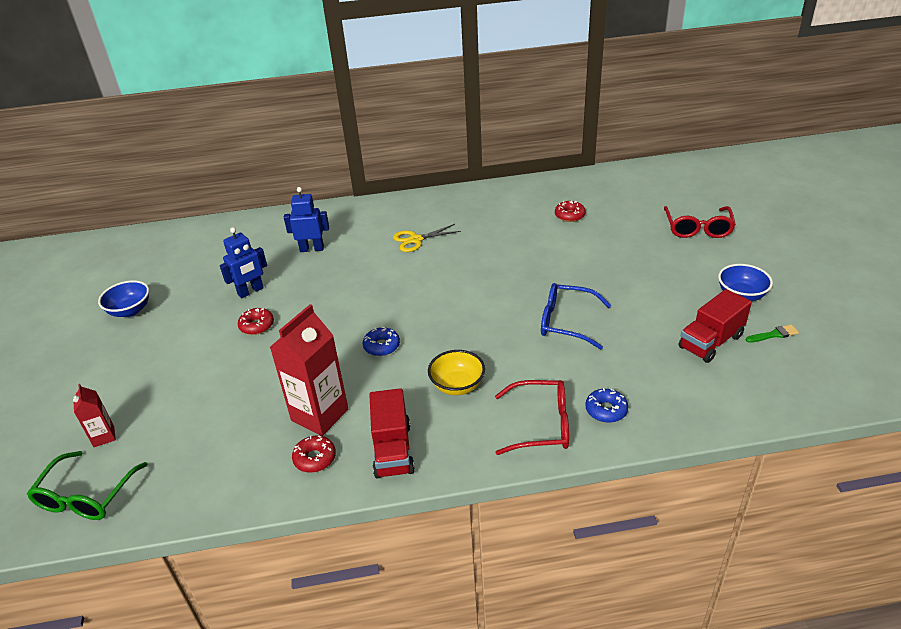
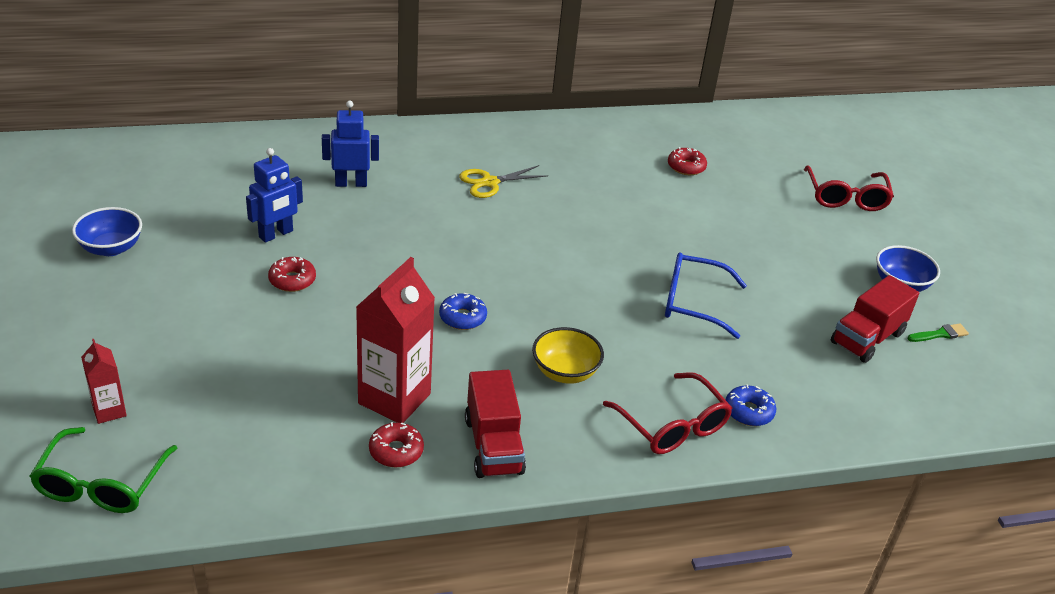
camera: 10 degrees left, 0 degrees up
red glasses [495,380,569,455] -> red glasses turned 60 degrees clockwise [603,372,732,454]

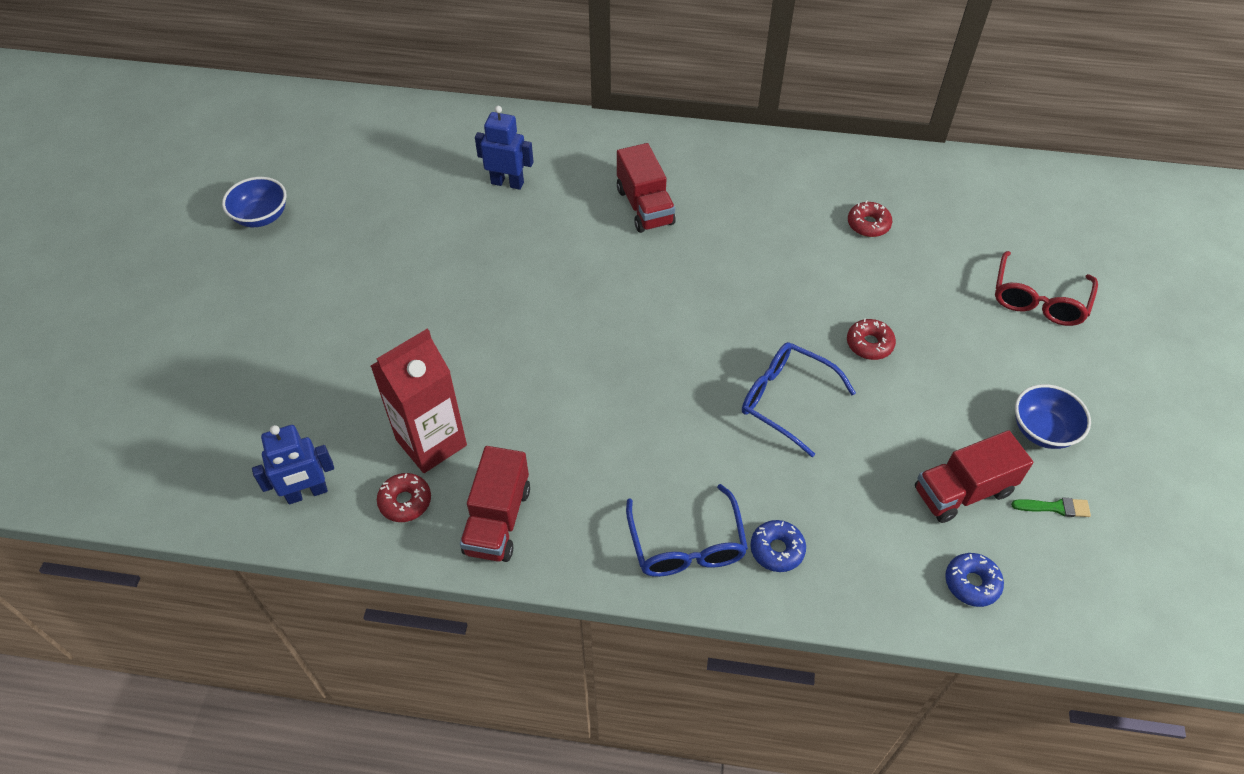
camera: 25 degrees right, 15 degrees up
green glasses [30,427,177,513] -> none
red carton [81,339,127,424] -> none
blue robot [246,148,303,243] -> blue robot moved to [252,425,334,504]
red donut [268,257,316,292] -> red donut moved to [847,318,896,360]
blue donut [439,293,487,330] -> blue donut moved to [945,553,1004,607]
yellow scissors [459,165,548,198] -> red truck [617,143,676,233]
yellow bowl [532,327,604,384] -> none
red glasses [603,372,732,454] -> blue glasses [626,484,748,577]

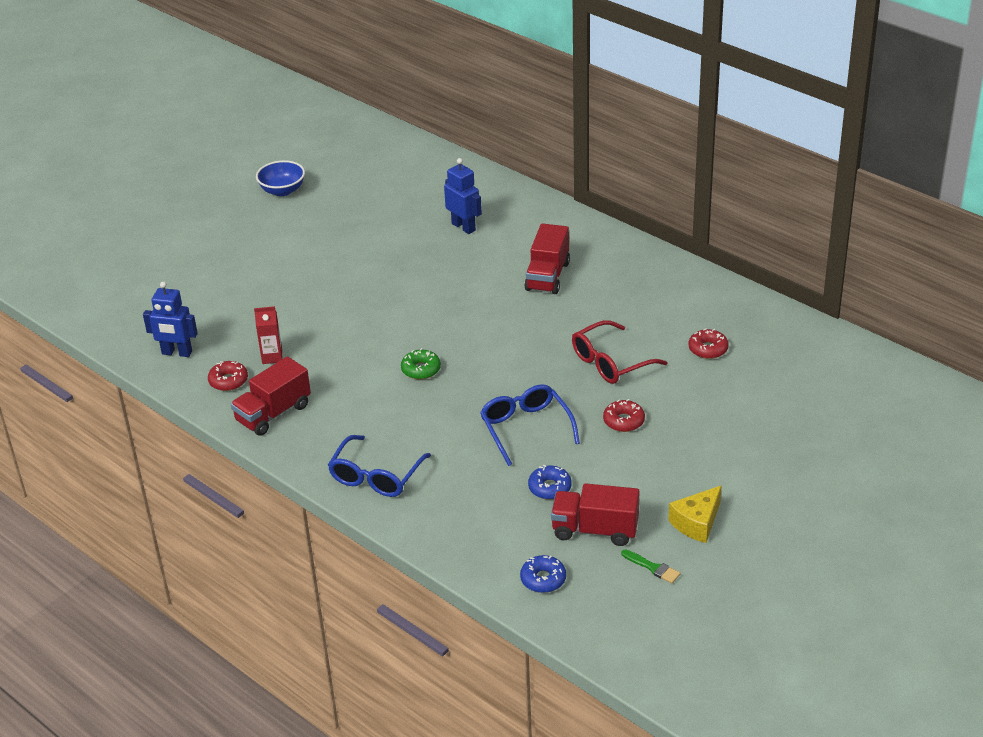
camera: 35 degrees right, 15 degrees down
red carton [371,329,467,473] -> red carton [254,306,282,364], size x0.51
blue donut [750,520,806,572] -> blue donut moved to [528,465,572,500]
red glasses [995,251,1098,326] -> red glasses moved to [572,320,667,384]
blue bowl [1015,384,1091,449] -> yellow cheese [668,485,722,543]
none -> green donut [401,348,441,380]

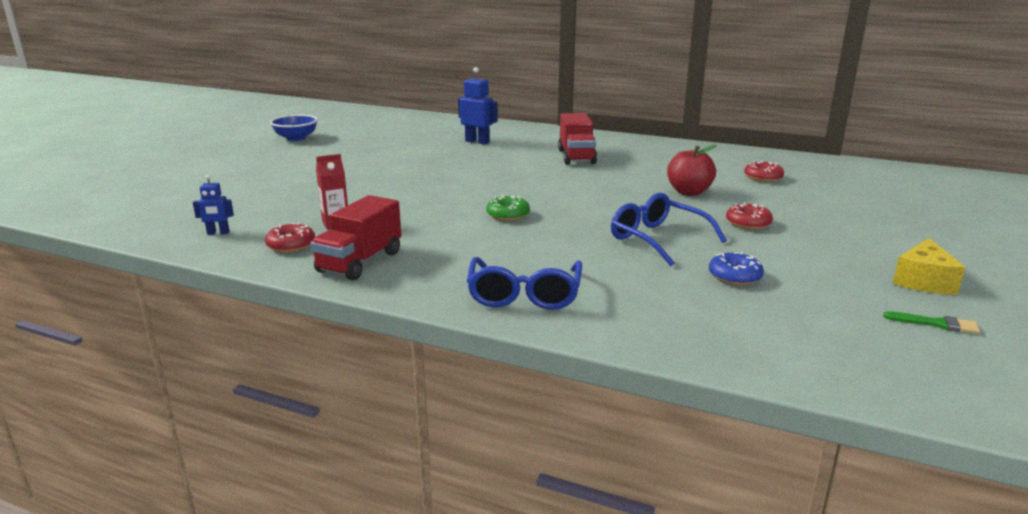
camera: 20 degrees left, 15 degrees down
blue robot [143,281,198,357] -> blue robot [193,175,234,235], size x0.58
blue donut [520,555,566,593] -> none
red truck [551,483,639,546] -> none
red glasses [572,320,667,384] -> red apple [667,145,716,196]

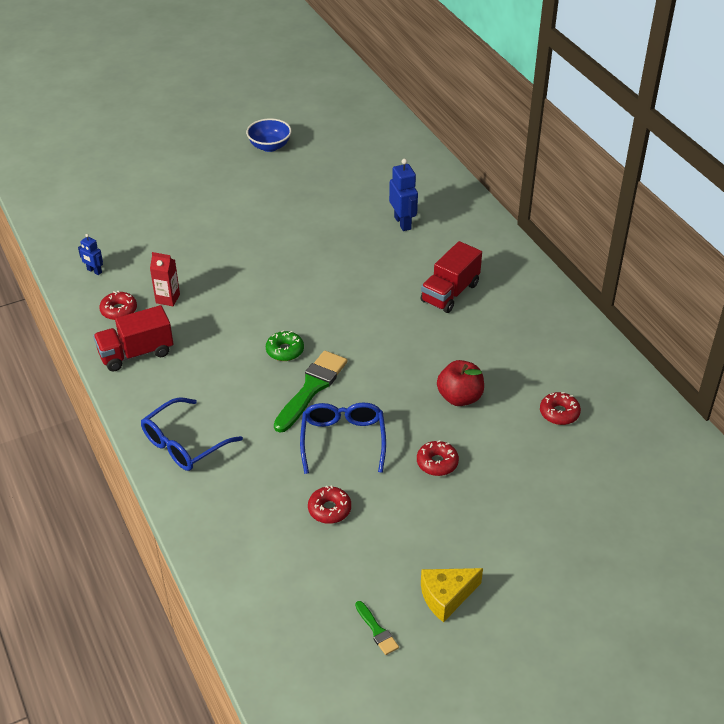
camera: 40 degrees right, 20 degrees up
blue donut [709,252,764,286] -> red donut [308,485,351,524]
none -> green brush [274,351,347,433]

